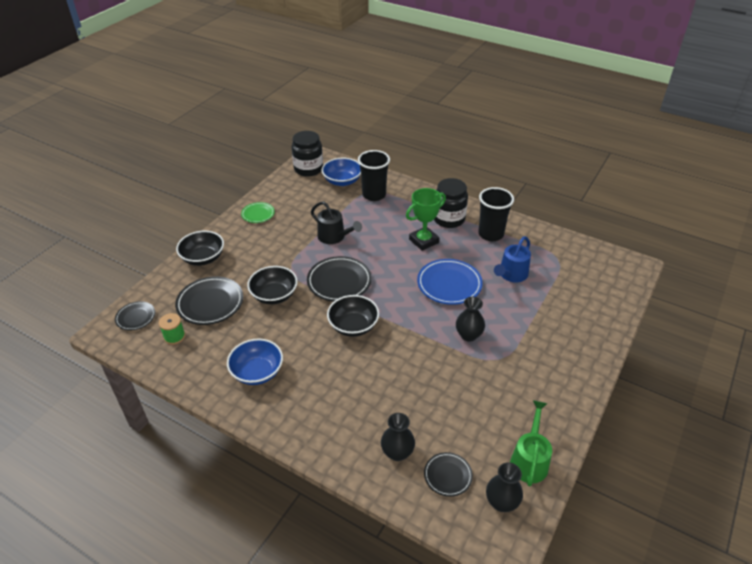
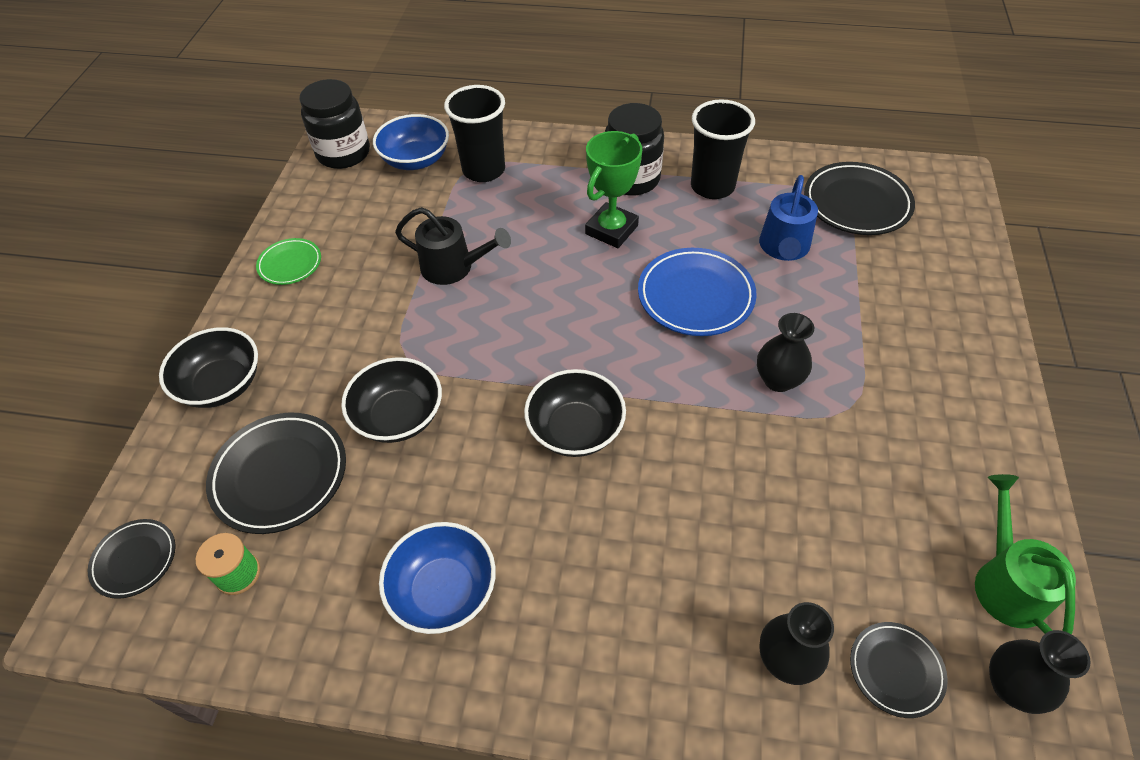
camera: 20 degrees left, 10 degrees up
black plate [307,256,372,302] -> black plate moved to [804,162,915,235]

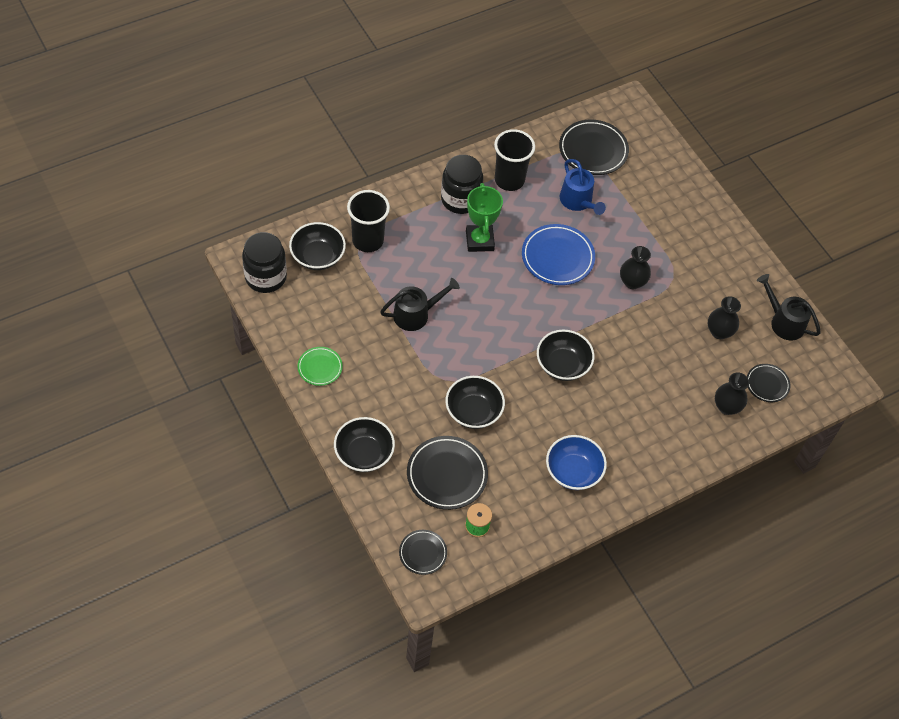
camera: 45 degrees left, 5 degrees up
blue bowl [373,114,449,170] -> black bowl [289,222,346,270]
green watering can [975,474,1076,634] -> black watering can [757,274,821,340]
black vase [989,630,1091,714] -> black vase moved to [708,296,741,339]

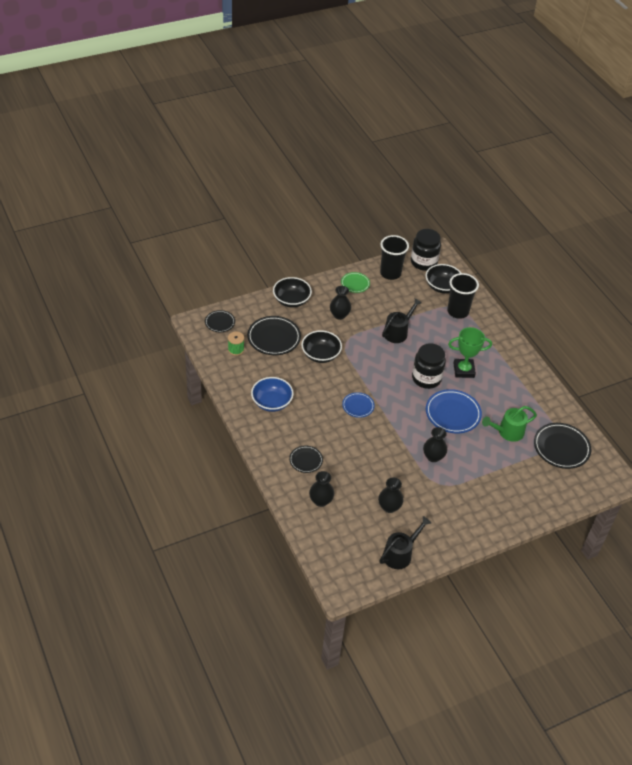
camera: 95 degrees right, 10 degrees down
black watering can [380,278,460,331] -> black watering can turned 120 degrees counterclockwise [382,298,422,343]
black jar [441,155,483,214] -> black jar moved to [412,343,446,389]
black cup [494,129,535,191] -> black cup moved to [380,235,409,280]
black bowl [537,330,594,381] -> blue plate [342,392,375,418]
blue watering can [560,159,606,215] -> green watering can [482,406,537,442]
black plate [747,364,790,402] -> black plate moved to [289,445,323,473]
none -> black vase [330,286,351,320]

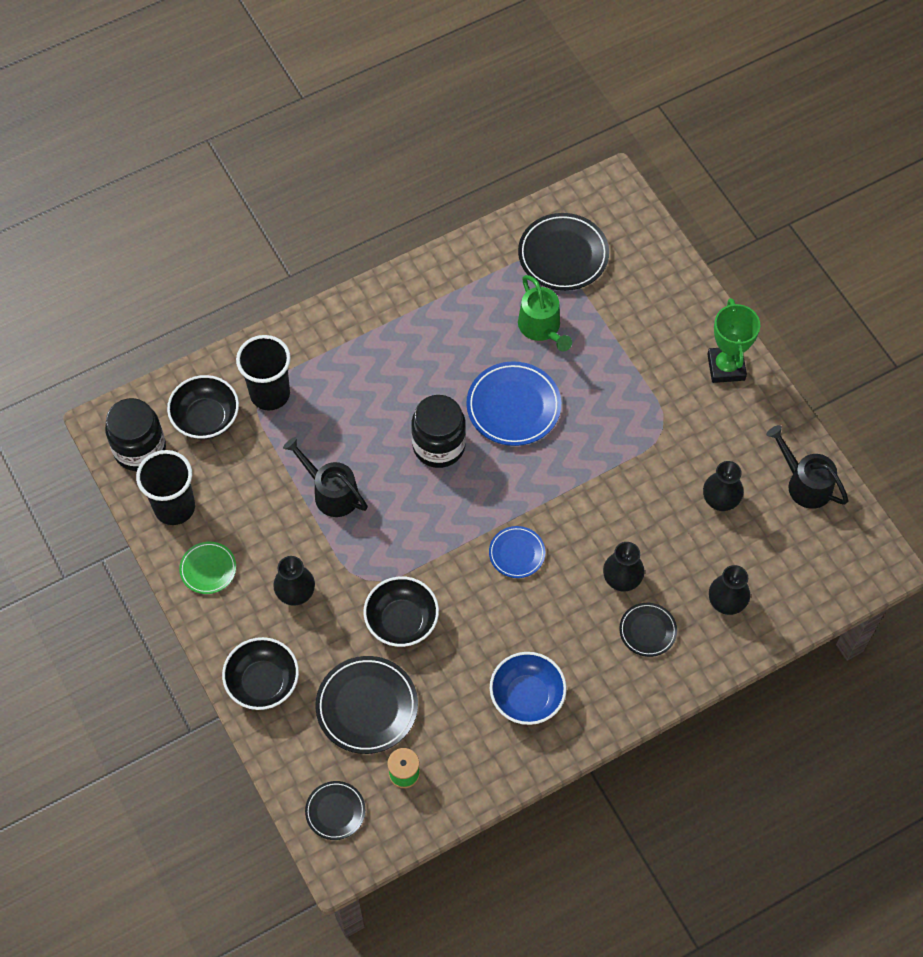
camera: 90 degrees left, 15 degrees up
black vase [423,427,447,462] -> black vase moved to [603,542,645,591]
green trophy [448,327,492,378] -> green trophy moved to [707,298,760,383]

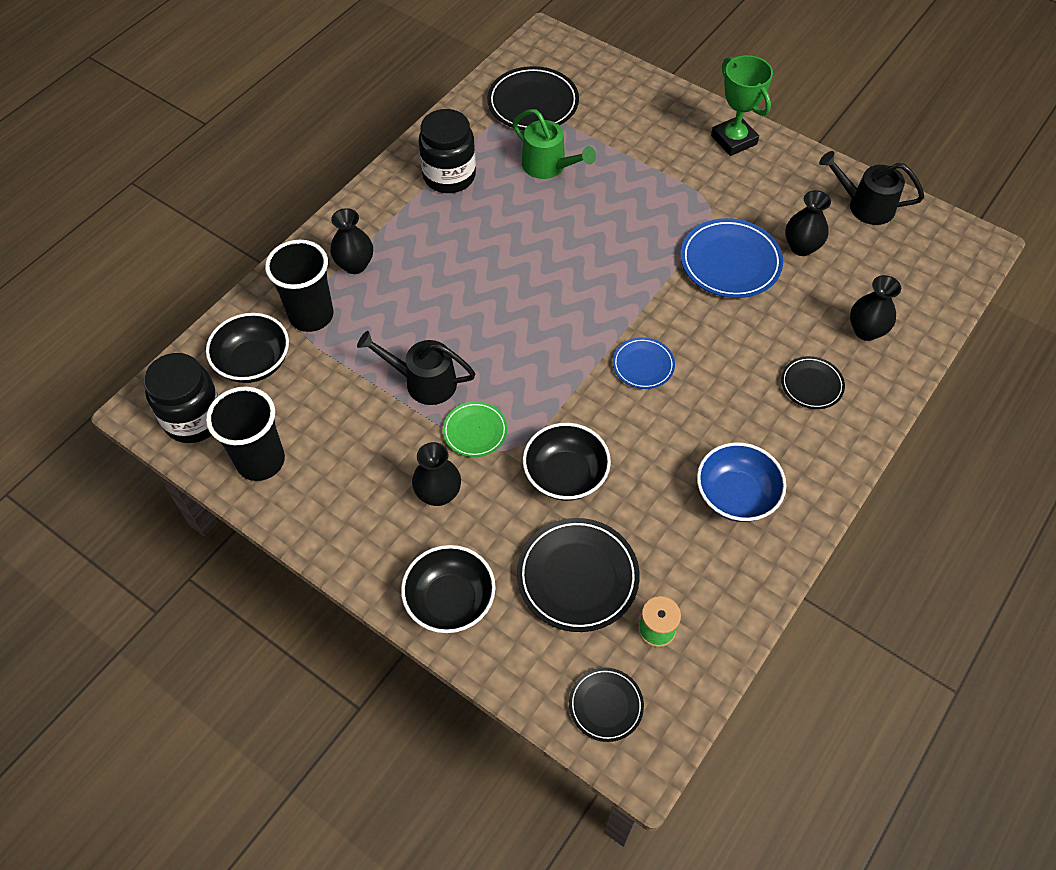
camera: 25 degrees left, 5 degrees down
green plate [179,542,236,594] -> green plate moved to [443,401,507,457]
black jar [411,395,466,468] -> black jar moved to [419,109,476,193]
blue plate [466,361,561,446] -> blue plate moved to [680,218,783,298]
black vase [603,542,645,591] -> black vase moved to [330,208,373,274]

